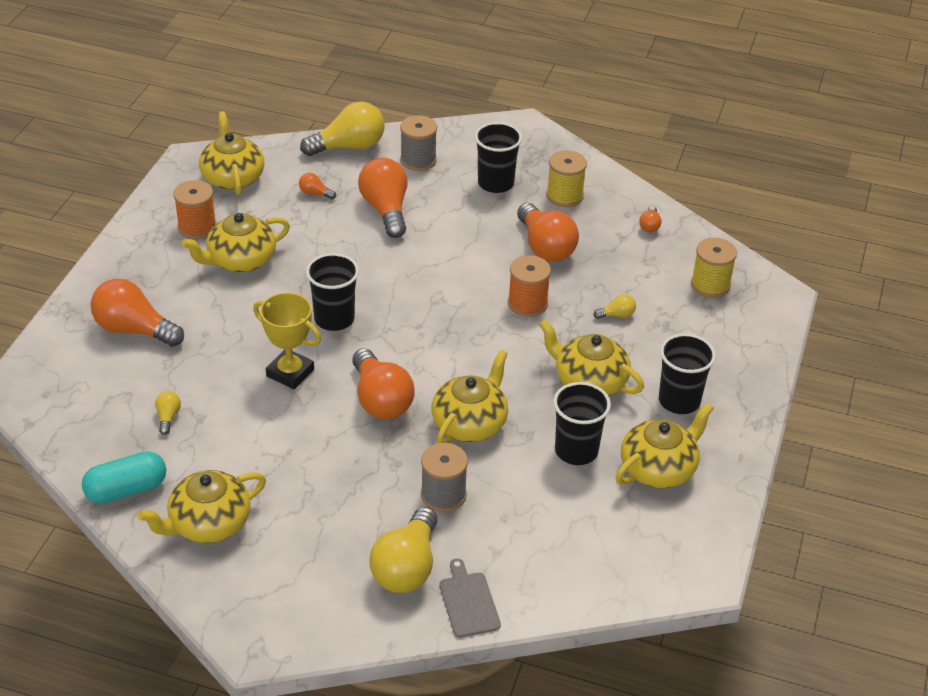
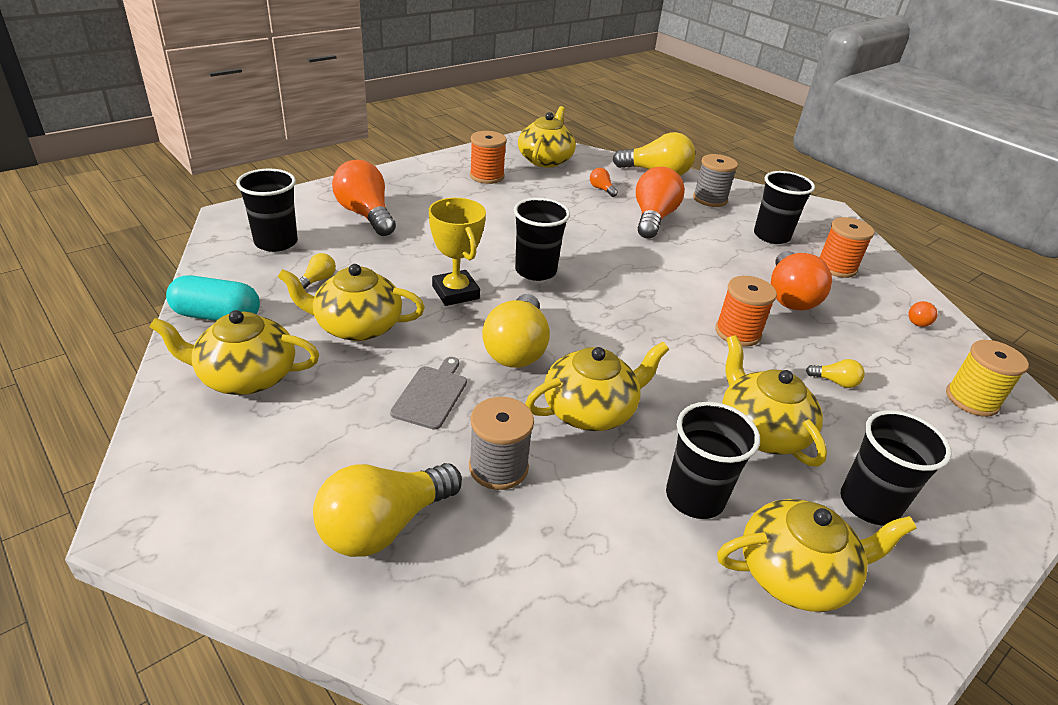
camera: 30 degrees right, 5 degrees down
yellow teapot [182,213,290,272] -> yellow teapot moved to [278,264,425,341]
orange light bulb [352,348,415,419] -> yellow light bulb [482,294,550,368]
grey cutting board [439,559,501,638] -> grey cutting board moved to [390,357,467,430]
yellow spool [546,150,587,207] -> orange spool [819,217,874,278]
none -> black cup [236,169,298,252]

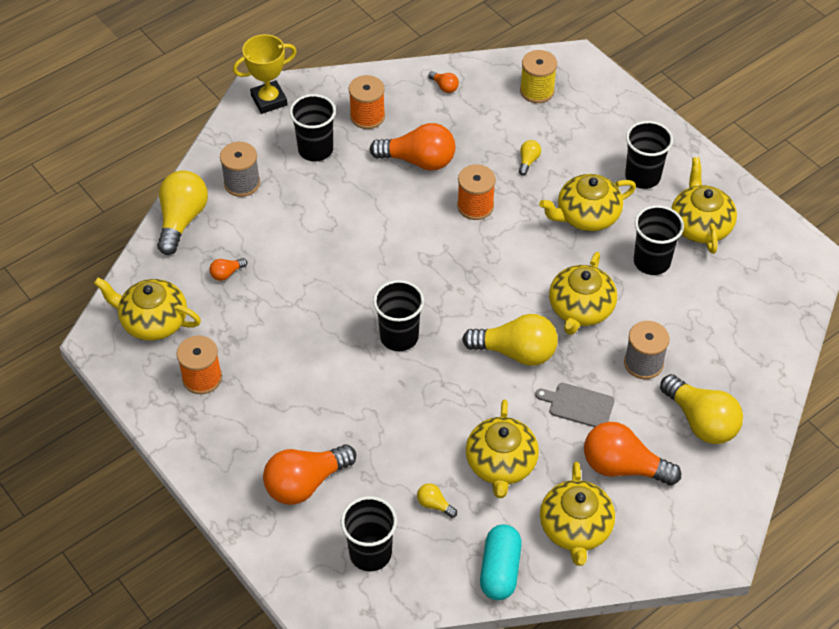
camera: 85 degrees left, 15 degrees up
yellow trophy [429,198,486,306] -> yellow trophy moved to [233,34,297,114]
yellow teapot [525,342,669,431] -> yellow teapot turned 135 degrees counterclockwise [549,252,617,335]
orange light bulb [636,167,685,239] -> orange light bulb moved to [584,422,681,485]

